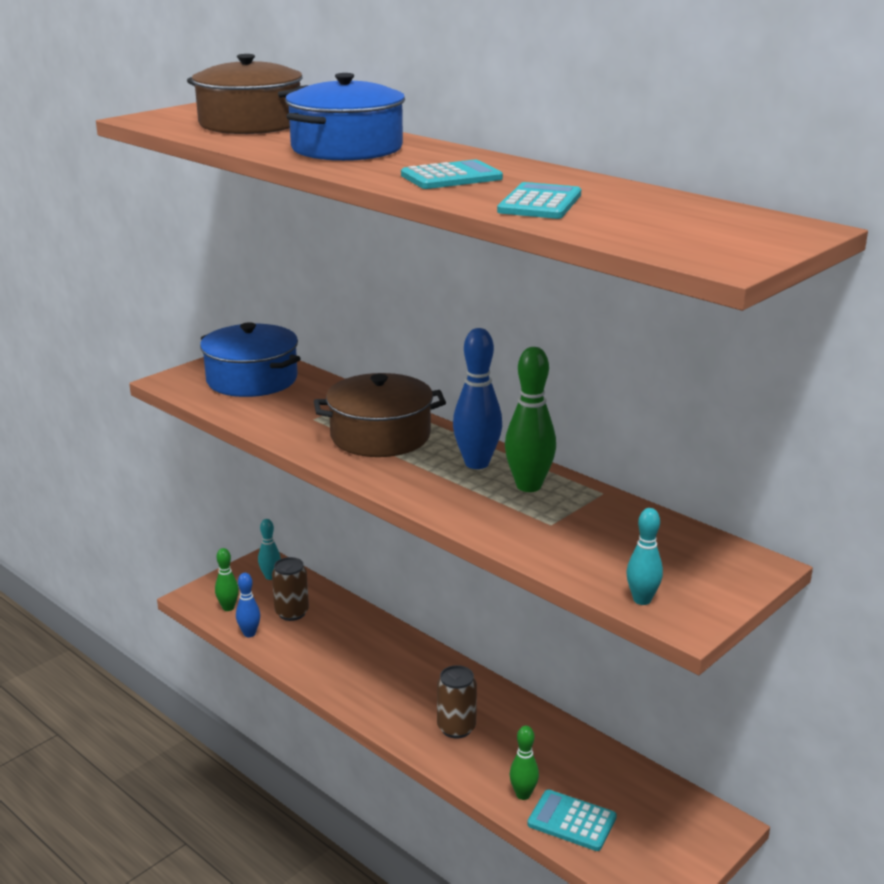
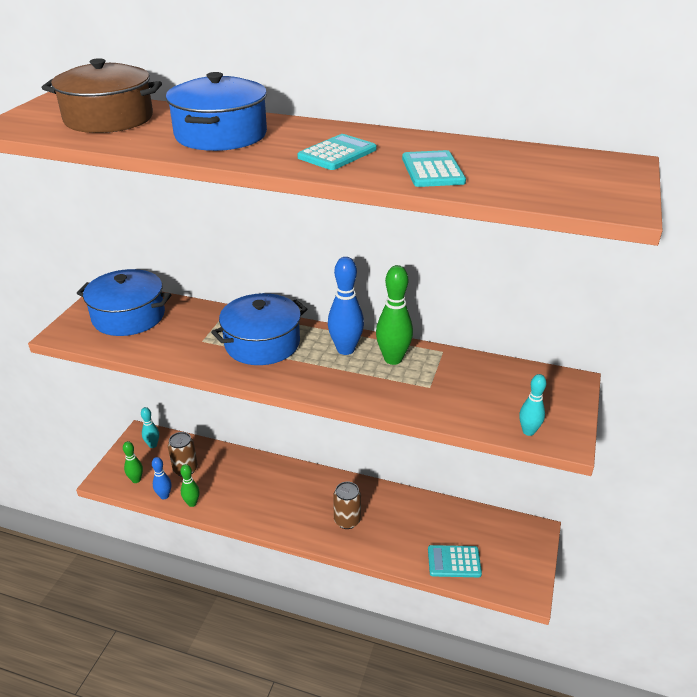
camera: 25 degrees left, 10 degrees up
brown pot [314,373,446,457] -> blue pot [211,293,307,365]
green bowling pin [509,726,539,800] -> green bowling pin moved to [180,464,200,507]

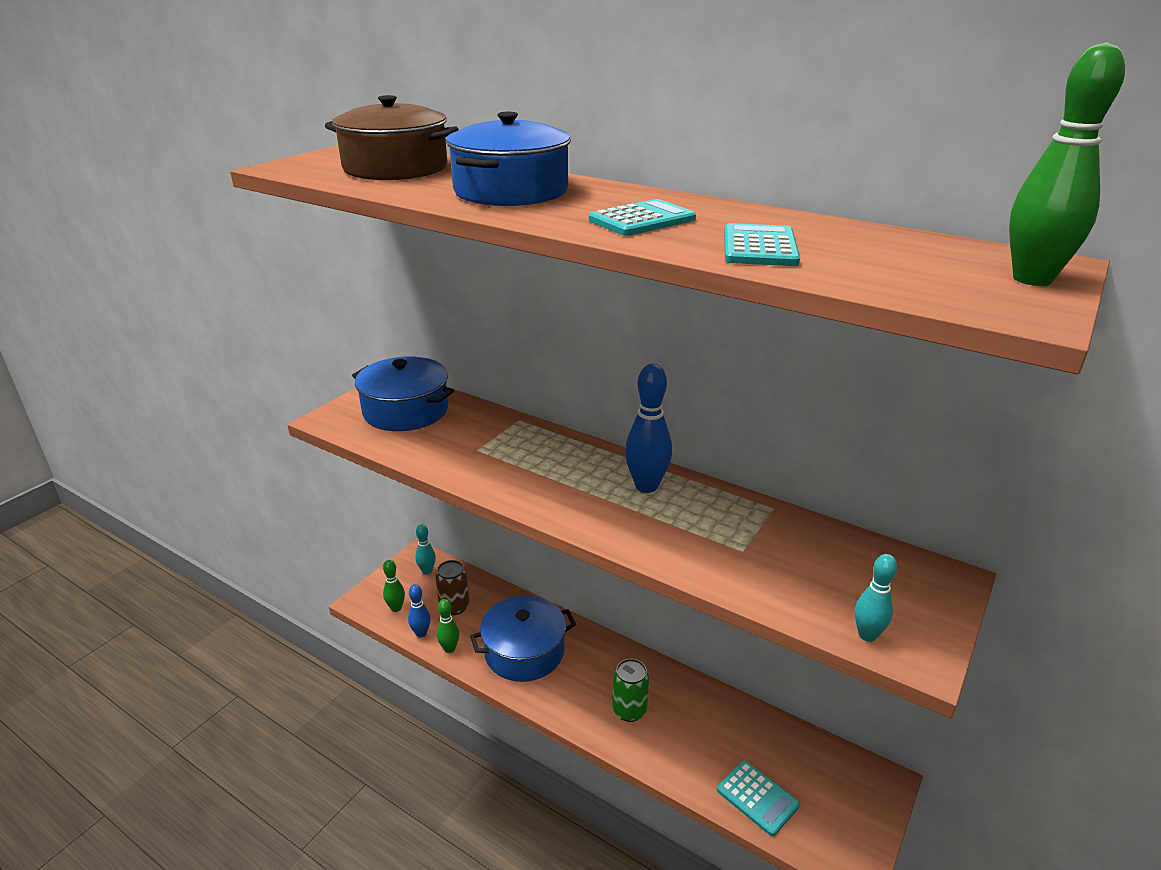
camera: 15 degrees right, 5 degrees down
blue pot [211,293,307,365] -> blue pot moved to [470,596,576,682]
brown can [333,481,361,529] -> green can [612,659,649,722]
green bowling pin [376,265,413,365] -> green bowling pin moved to [1009,43,1125,286]
turquoise calculator [428,545,482,577] -> turquoise calculator turned 150 degrees counterclockwise [717,760,800,836]

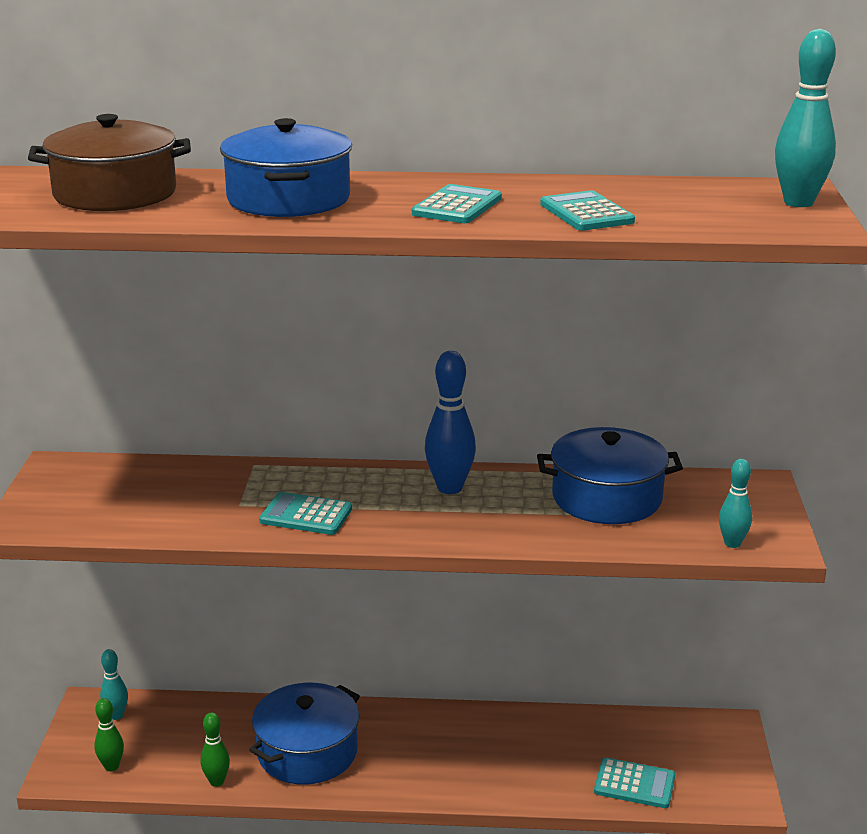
camera: 30 degrees left, 5 degrees down
blue pot [352,356,454,431] -> blue pot moved to [537,427,683,524]
blue bowling pin [408,584,430,638] -> none
brown can [436,560,469,615] -> none
green can [612,659,649,722] -> none
green bowling pin [1009,43,1125,286] -> turquoise bowling pin [775,29,836,207]
none -> turquoise calculator [259,492,352,535]

